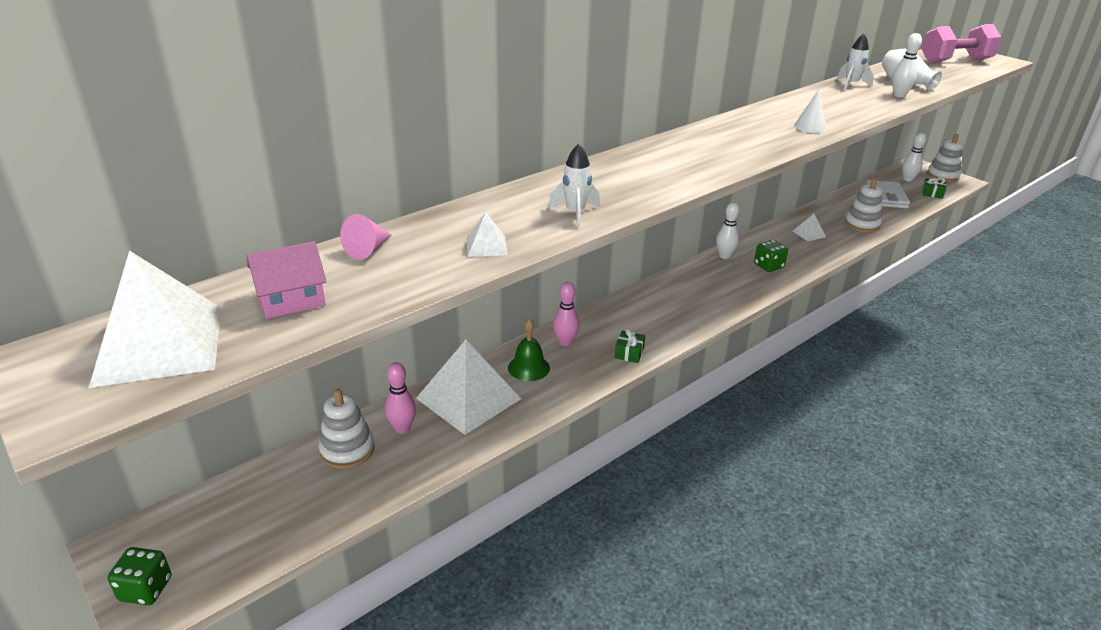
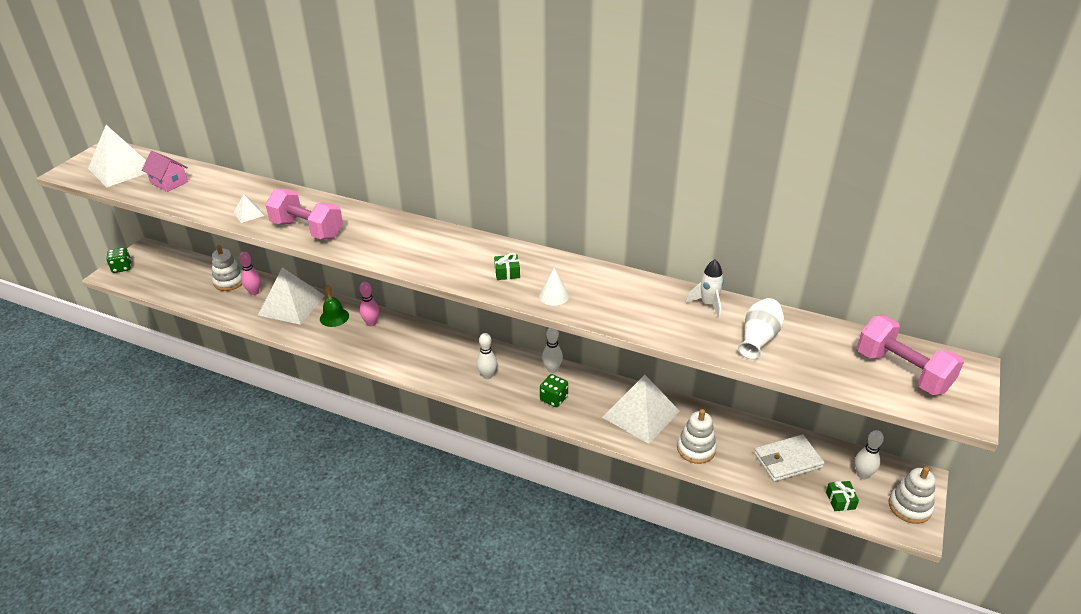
camera: 65 degrees right, 5 degrees up
pink cone [340,214,392,260] -> none
white rocket [548,144,600,228] -> pink dumbbell [265,189,343,239]
green gift [614,328,645,363] -> green gift moved to [494,253,520,280]
white pyramid [793,214,826,241] -> white pyramid [602,375,679,444], size x2.29
white bowling pin [892,33,922,98] -> white bowling pin moved to [476,333,497,379]

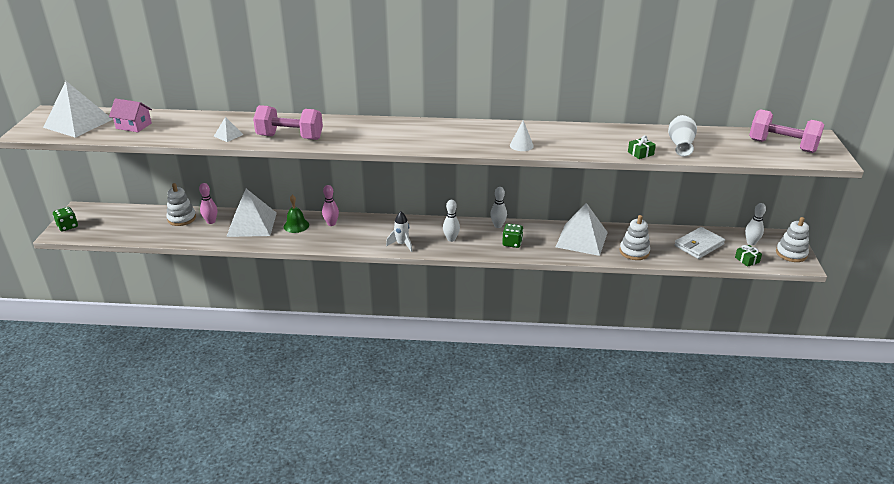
camera: 20 degrees left, 5 degrees down
green gift [494,253,520,280] -> green gift moved to [628,135,656,159]
white rocket [686,259,724,318] -> white rocket moved to [386,211,412,252]

